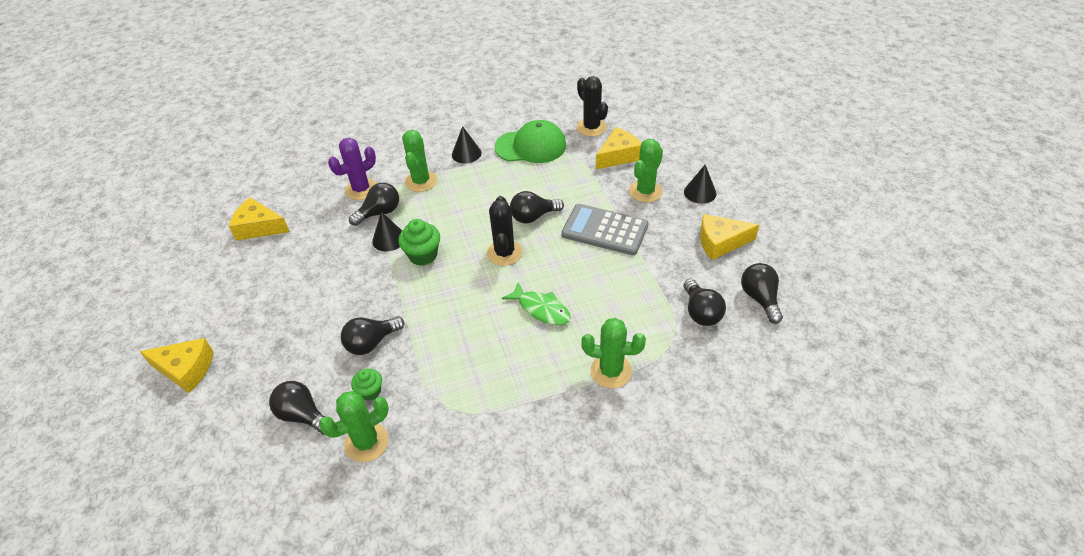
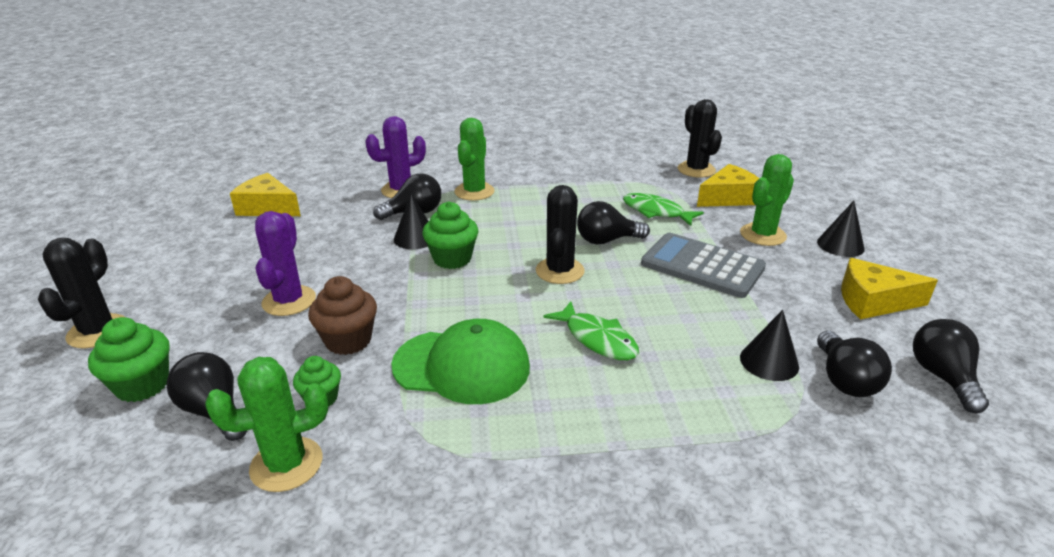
camera: 10 degrees right, 15 degrees down
yellow cheese [140,338,214,393] -> black cactus [38,238,125,348]
black light bulb [341,316,405,355] -> brown cupcake [308,276,377,355]
black cone [452,126,482,163] -> black cone moved to [740,310,799,381]
green cap [494,120,566,163] -> green cap moved to [391,319,530,404]
green cactus [581,318,646,388] -> none
none -> green cupcake [88,317,170,402]
none -> purple cactus [255,211,316,316]
none -> green fish [623,193,704,226]

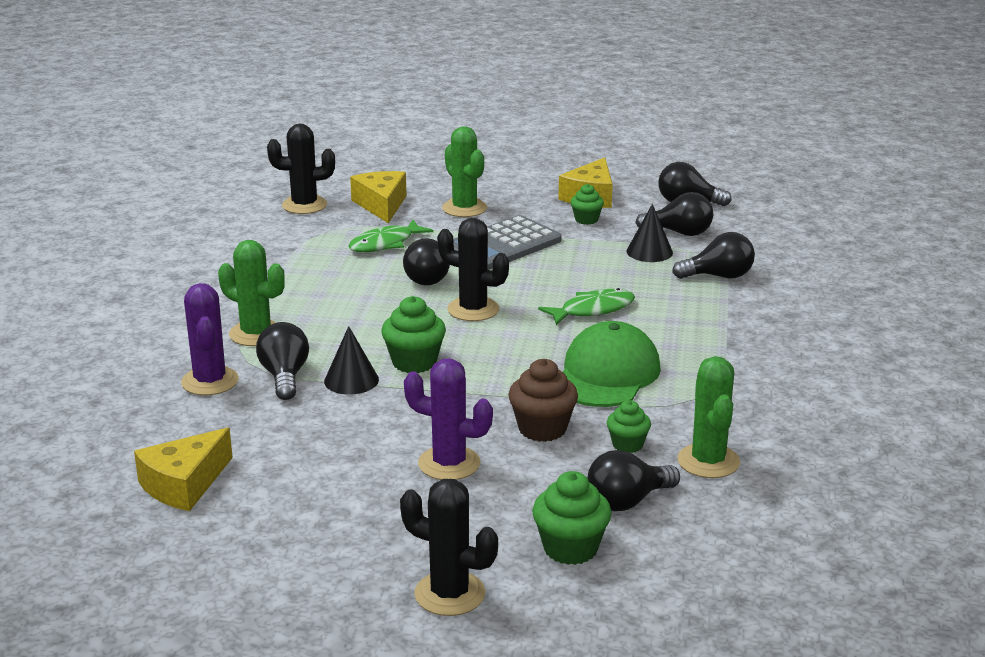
camera: 75 degrees left, 5 degrees down
black cone [817,201,865,257] -> none
none -> green cupcake [571,184,604,225]
none -> black light bulb [672,232,755,279]

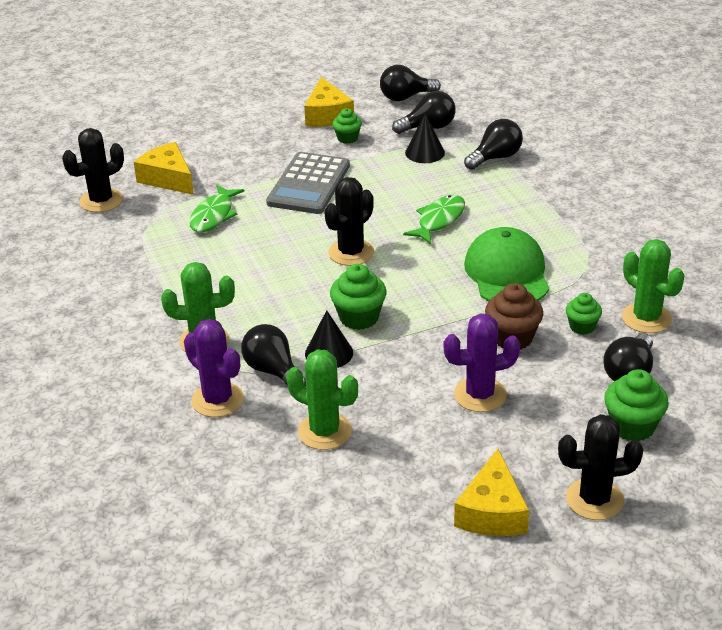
camera: 30 degrees left, 10 degrees up
yellow cheese [134,428,233,511] -> yellow cheese moved to [454,449,529,536]
black light bulb [403,238,450,286] -> none
black cactus [437,218,509,321] -> black cactus turned 45 degrees counterclockwise [324,177,374,266]
green cactus [442,126,487,217] -> green cactus moved to [286,349,358,450]

